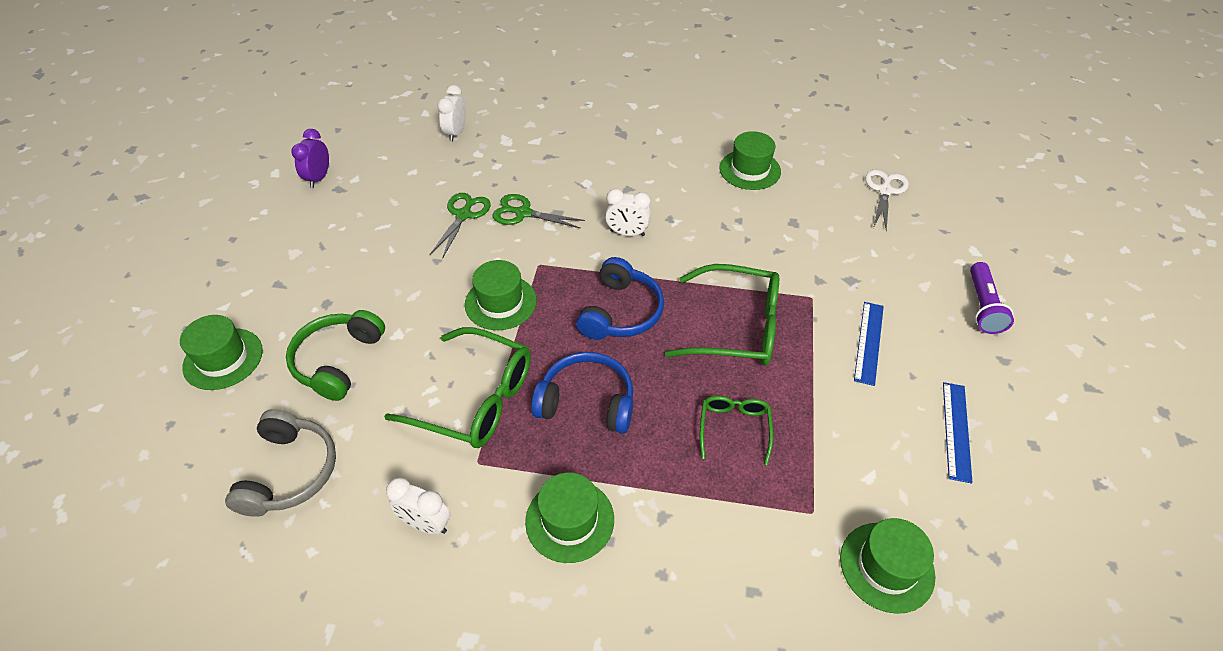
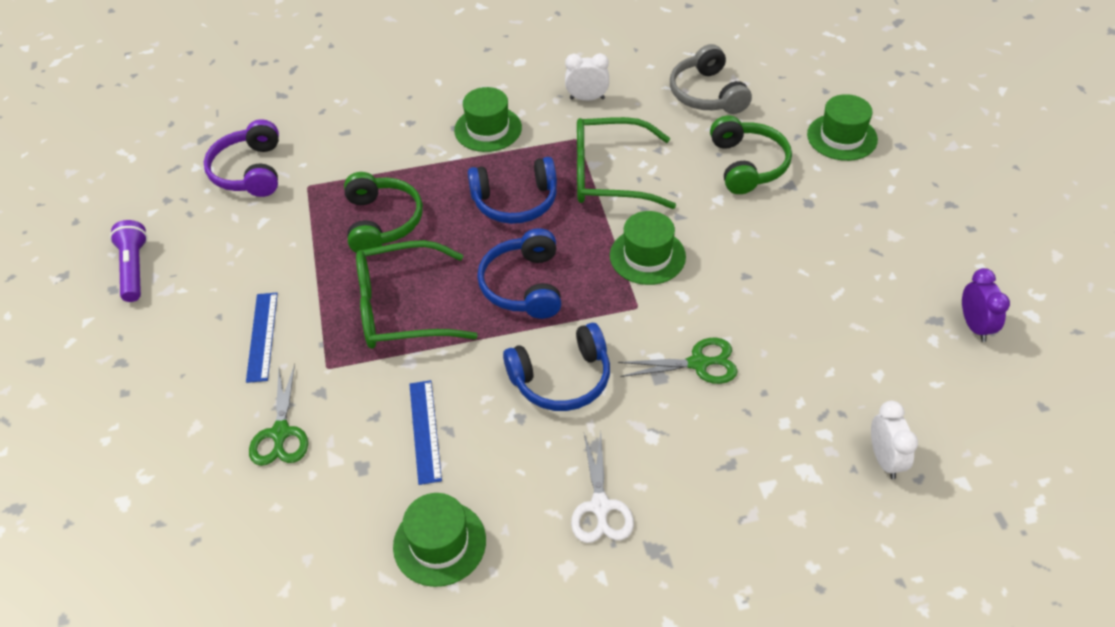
camera: 160 degrees right, 0 degrees up
green scissors [430,193,491,259] -> green scissors moved to [249,364,308,466]
white clock [605,189,651,236] -> blue headphones [503,323,610,411]
green glasses [700,396,773,465] -> green headphones [344,172,423,253]
green hat [840,518,935,614] -> purple headphones [204,119,279,197]
white scissors [865,170,909,231] -> white scissors moved to [571,432,634,543]
blue ruler [943,382,973,483] -> blue ruler moved to [409,380,442,485]
purple flashlight [970,262,1014,334] -> purple flashlight moved to [110,220,148,302]

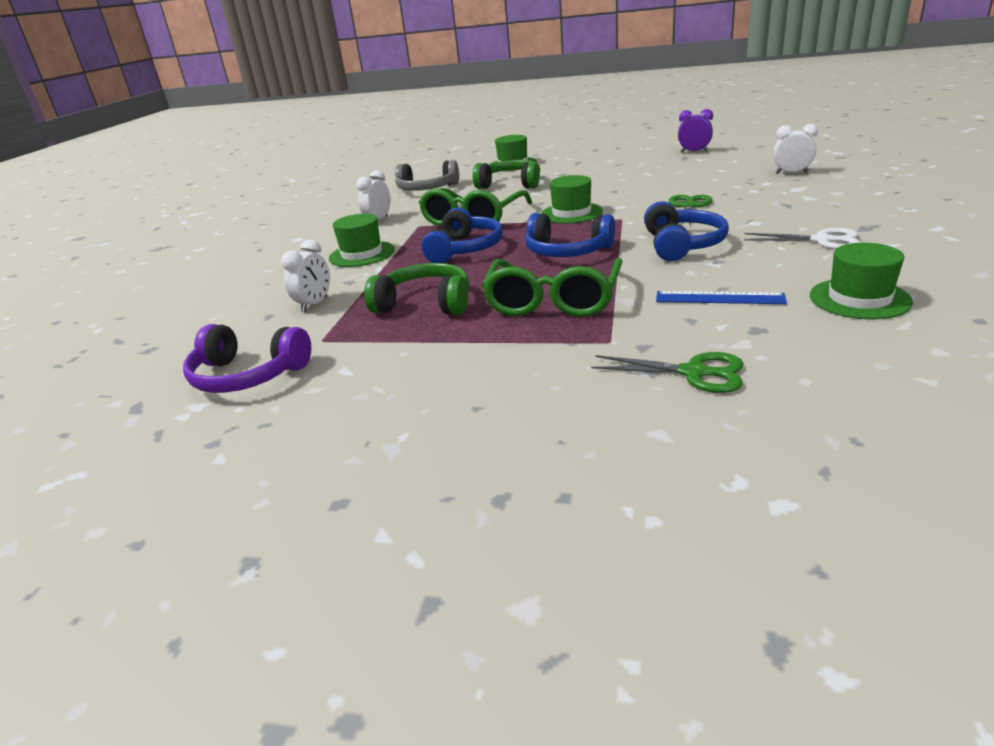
camera: 65 degrees left, 20 degrees down
purple flashlight [110,220,148,302] -> none
blue ruler [246,293,278,383] -> none
none -> white clock [281,240,330,312]

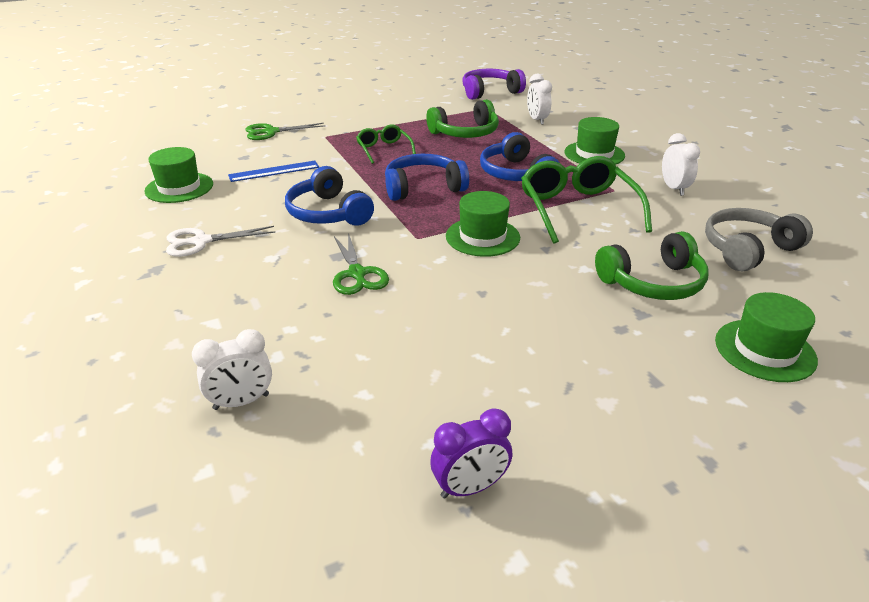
camera: 140 degrees right, 5 degrees up
green glasses [482,258,623,317] -> green glasses [356,125,416,164], size x0.55

